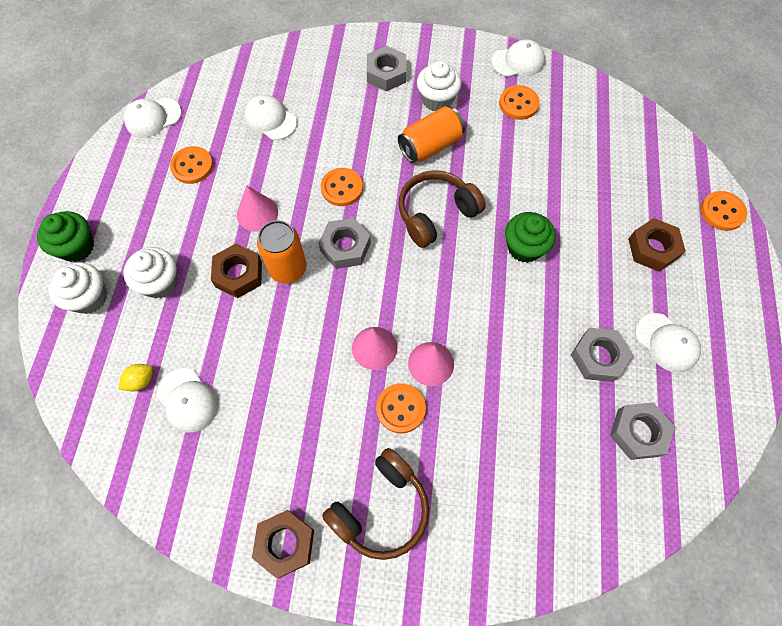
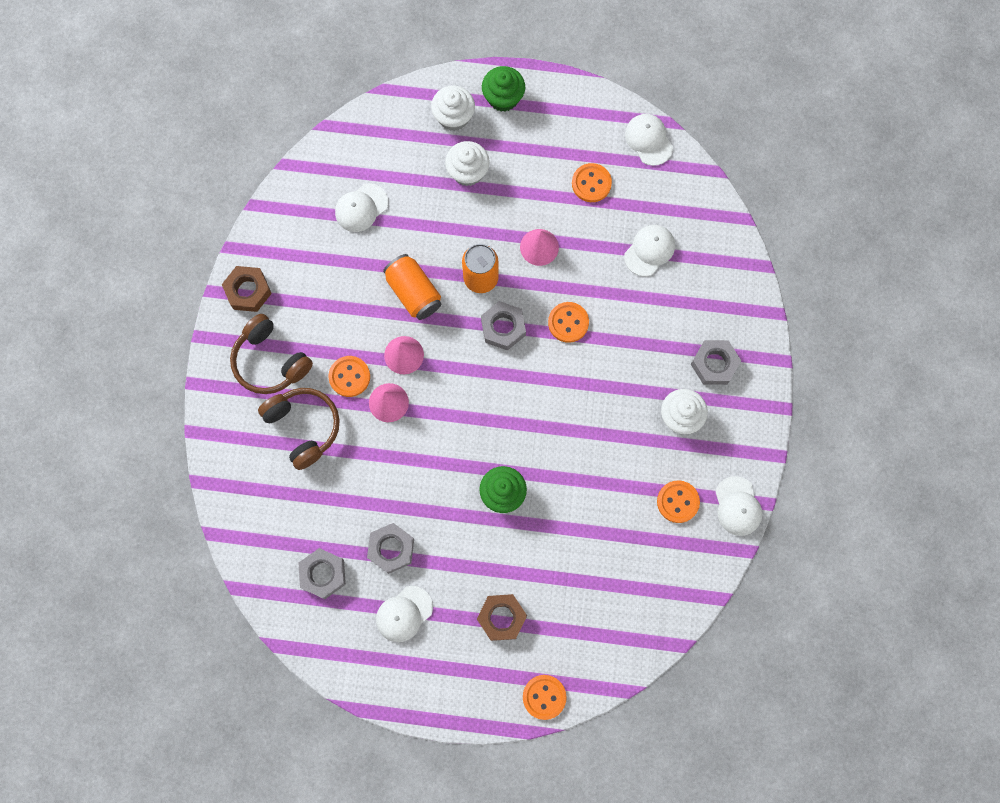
camera: 90 degrees right, 10 degrees up
yellow lemon [119,364,153,391] -> none
brown nut [211,244,262,298] -> none
orange can [398,106,465,163] -> orange can moved to [383,254,441,320]
brown headphones [398,170,486,248] -> brown headphones moved to [258,388,340,470]

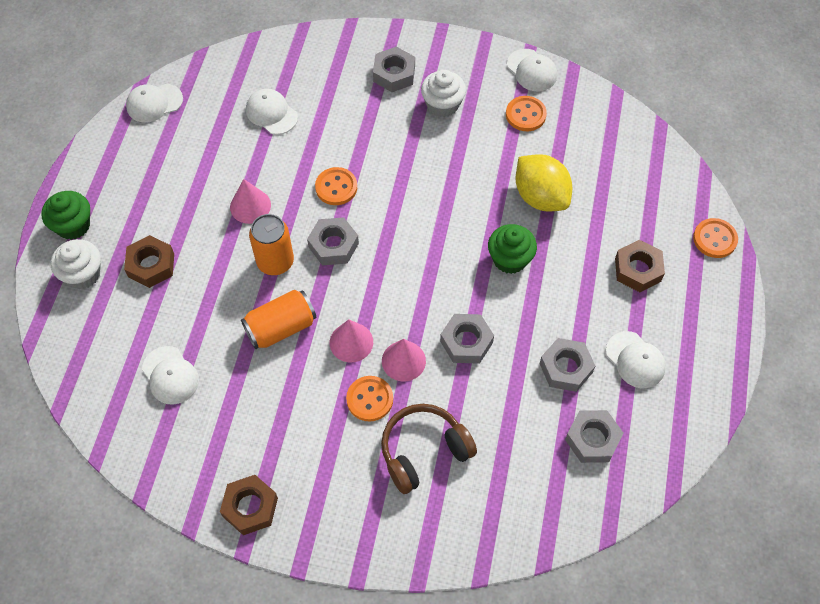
camera: 85 degrees left, 15 degrees down
brown headphones [230,314,313,394] -> none
white cupcake [445,141,490,186] -> brown nut [124,235,174,288]
orange button [572,163,612,202] -> none
white cap [715,476,762,536] -> white cap turned 60 degrees clockwise [507,49,557,91]
none -> grey nut [440,314,494,364]
none -> yellow lemon [515,154,572,211]

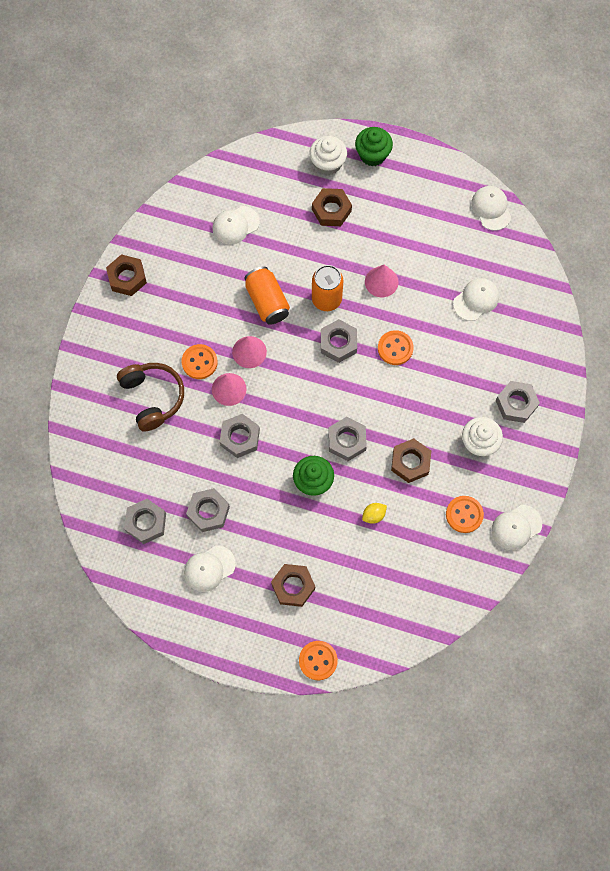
camera: 95 degrees right, 10 degrees up
yellow lemon [515,154,572,211] -> yellow lemon [362,503,387,524], size x0.44
none -> grey nut [328,417,367,461]
none -> brown nut [391,438,431,483]

